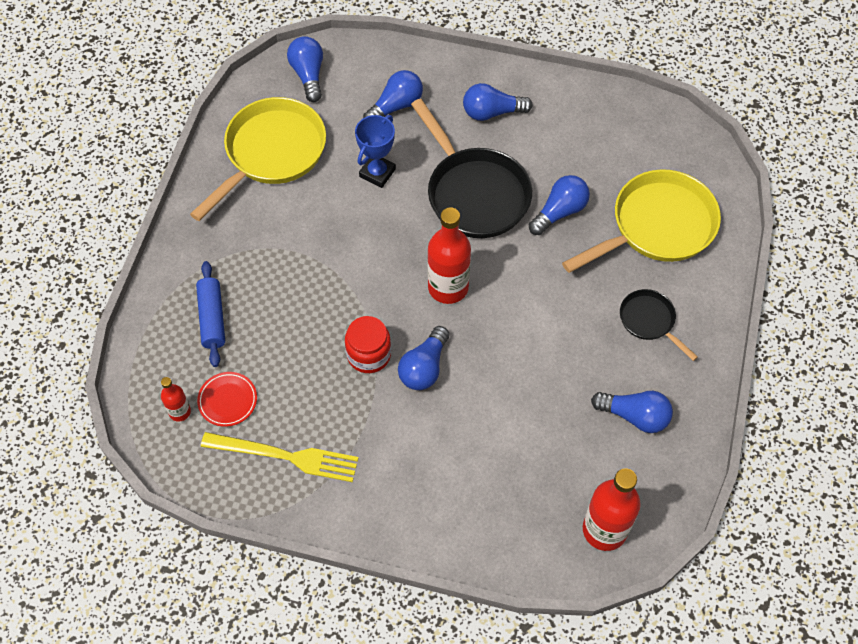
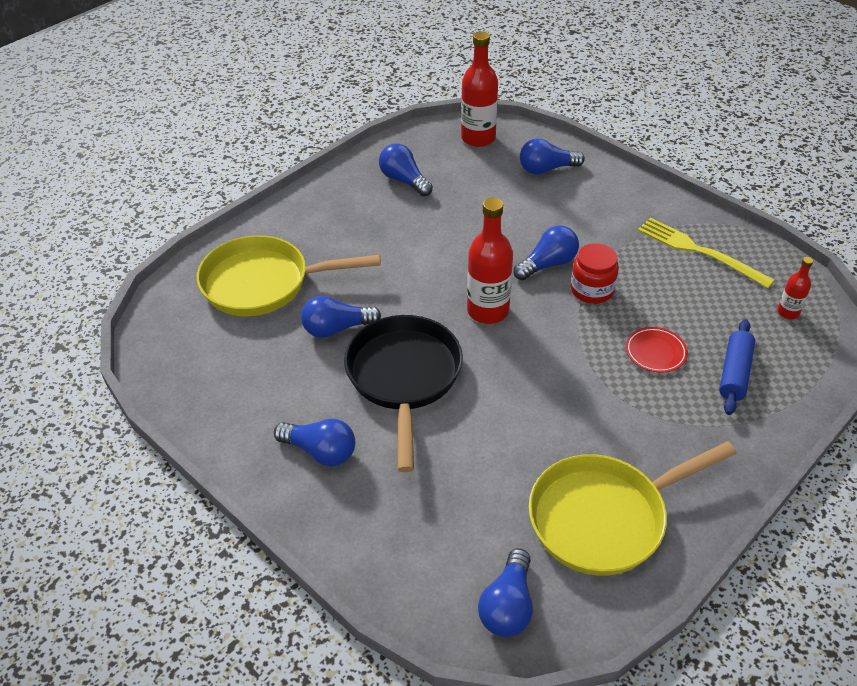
camera: 150 degrees left, 15 degrees down
red plate [197,372,257,427] -> red plate moved to [626,327,688,373]
blue trophy [355,115,396,188] -> none
blue light bulb [363,70,423,118] -> blue light bulb moved to [520,139,585,174]
black pan [620,289,698,361] -> none

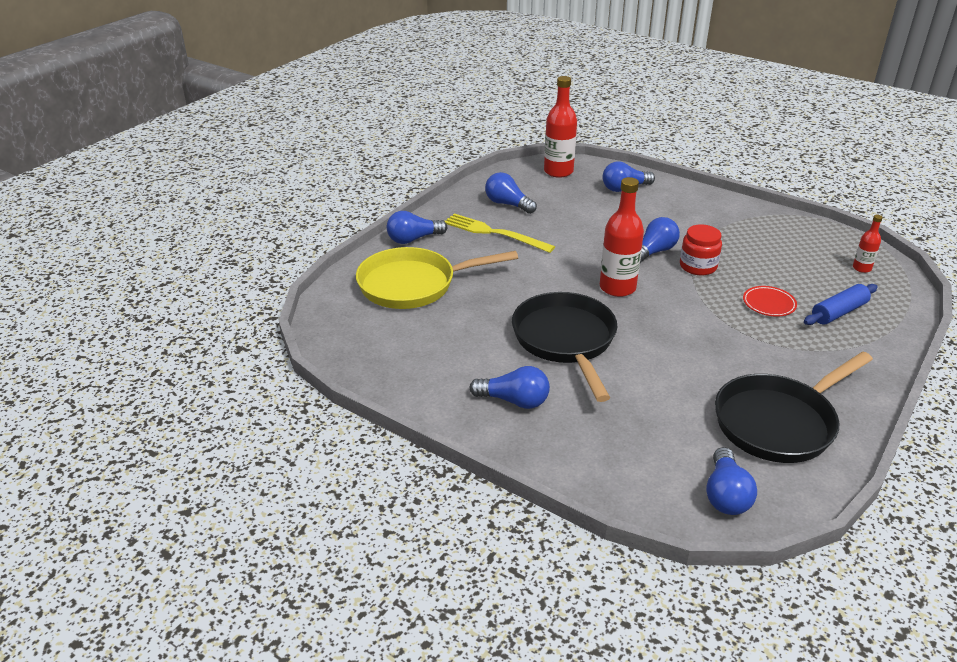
camera: 10 degrees left, 10 degrees down
blue light bulb [301,296,381,338] -> blue light bulb moved to [387,211,447,244]
yellow pan [529,441,737,576] -> black pan [715,351,873,463]
yellow fork [638,218,775,288] -> yellow fork moved to [445,213,555,253]
blue rolling pin [719,319,755,415] -> blue rolling pin turned 45 degrees clockwise [804,284,877,325]

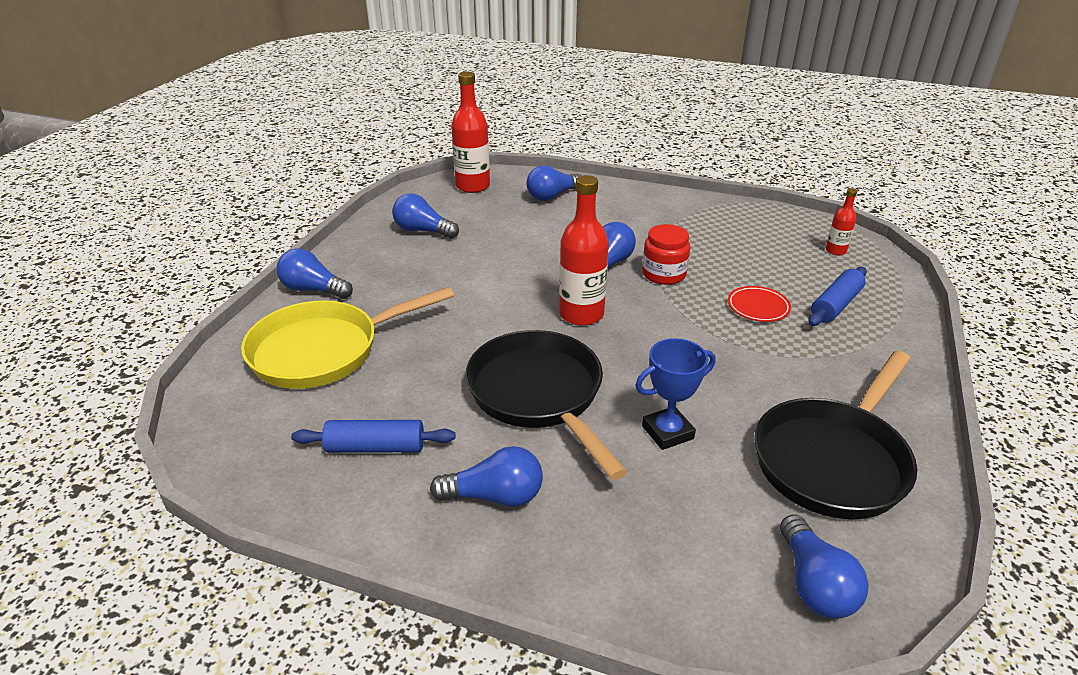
camera: 15 degrees left, 0 degrees up
blue light bulb [387,211,447,244] -> blue light bulb turned 60 degrees clockwise [277,248,353,299]
yellow fork [445,213,555,253] -> none
none -> blue rolling pin [291,420,455,453]
none -> blue trophy [636,338,715,450]

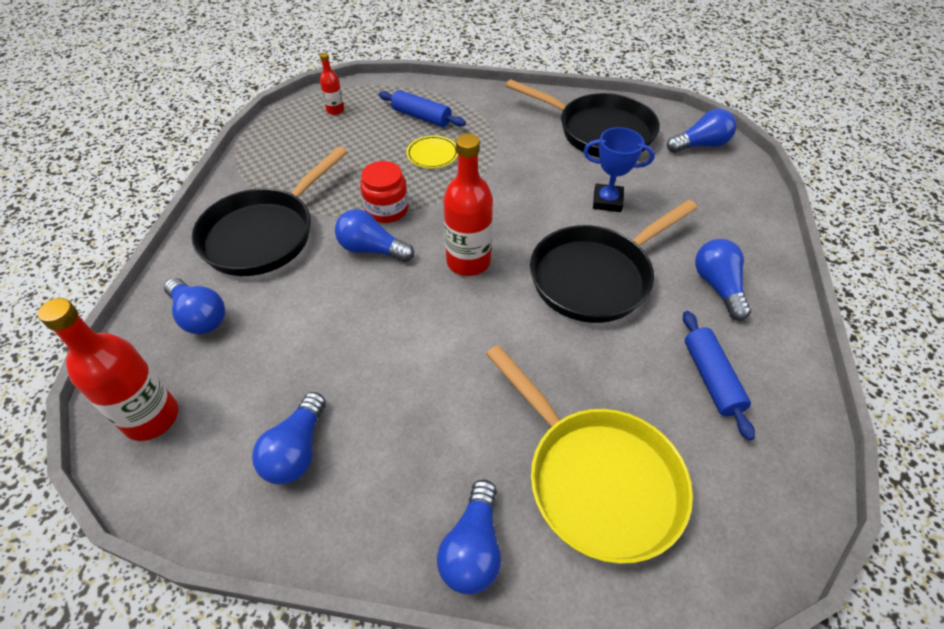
camera: 100 degrees left, 15 degrees up
blue trophy [636,338,715,450] -> blue trophy turned 45 degrees counterclockwise [584,127,655,212]
red plate [728,286,791,322] -> yellow plate [406,135,458,169]
none -> black pan [191,147,347,276]

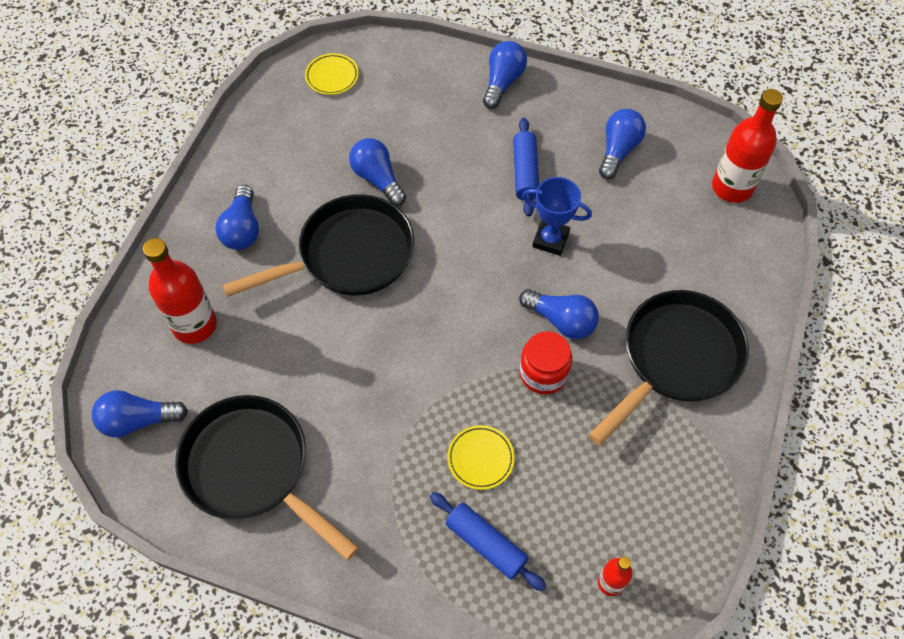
camera: 170 degrees left, 10 degrees up
blue light bulb [164,278,225,334] -> blue light bulb moved to [349,138,406,206]
red bottle [443,134,493,276] -> red bottle moved to [143,238,217,344]
yellow pan [486,345,693,564] -> none
blue trophy [584,127,655,212] -> blue trophy moved to [522,177,592,256]
blue rolling pin [683,311,755,440] -> blue rolling pin moved to [513,118,539,217]
none -> yellow plate [305,53,359,95]

